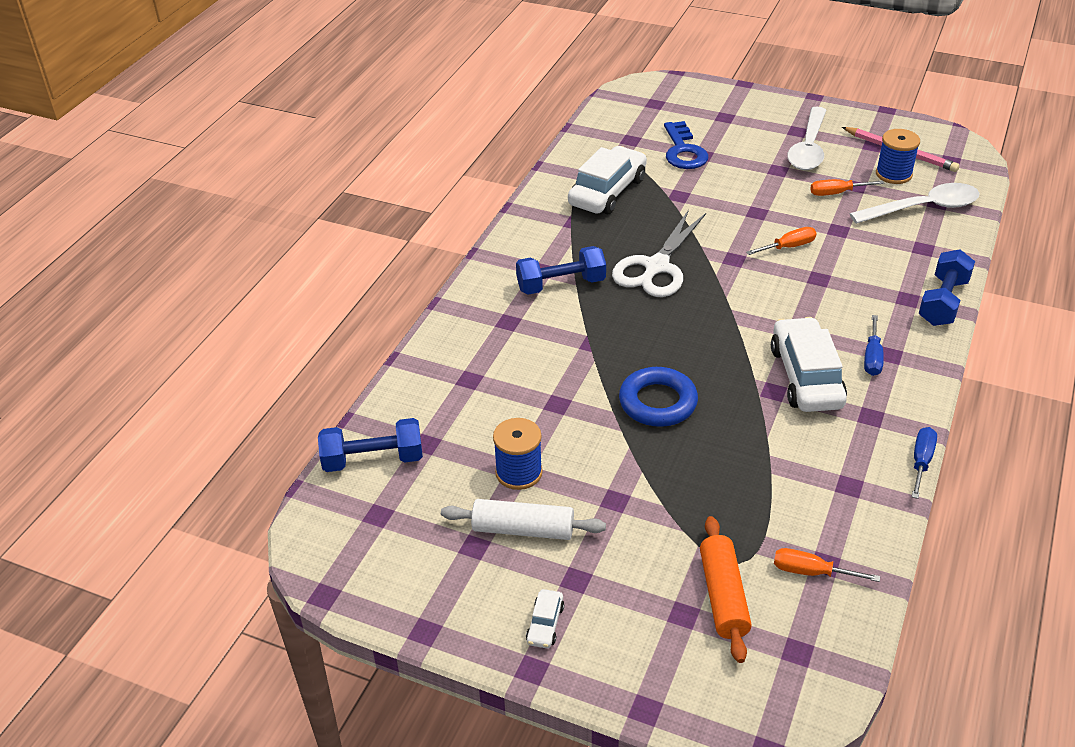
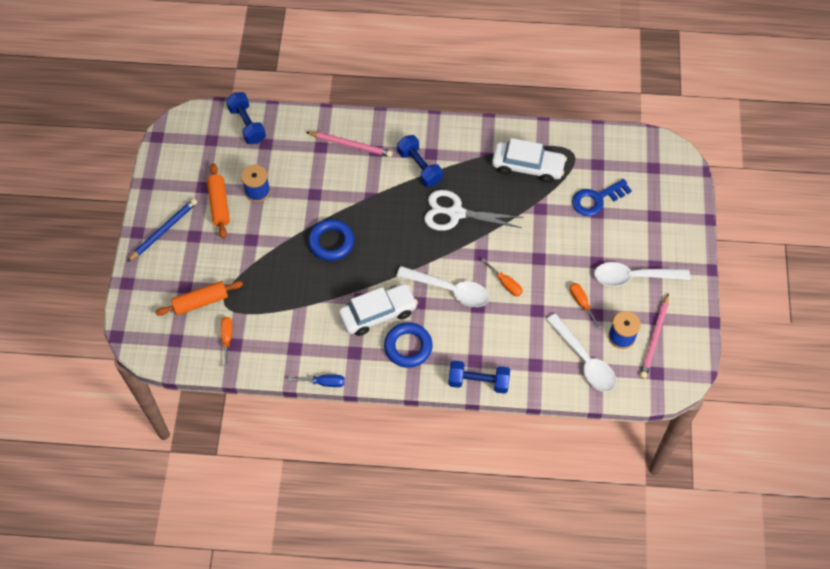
camera: 70 degrees right, 20 degrees up
white rolling pin [441,499,606,540] -> orange rolling pin [207,163,230,238]
white car [526,589,564,648] -> blue pencil [127,198,197,262]
blue screwdriver [864,315,884,376] -> blue ring [384,322,433,368]
none -> pink pencil [306,132,393,157]
none -> white spoon [397,266,490,307]

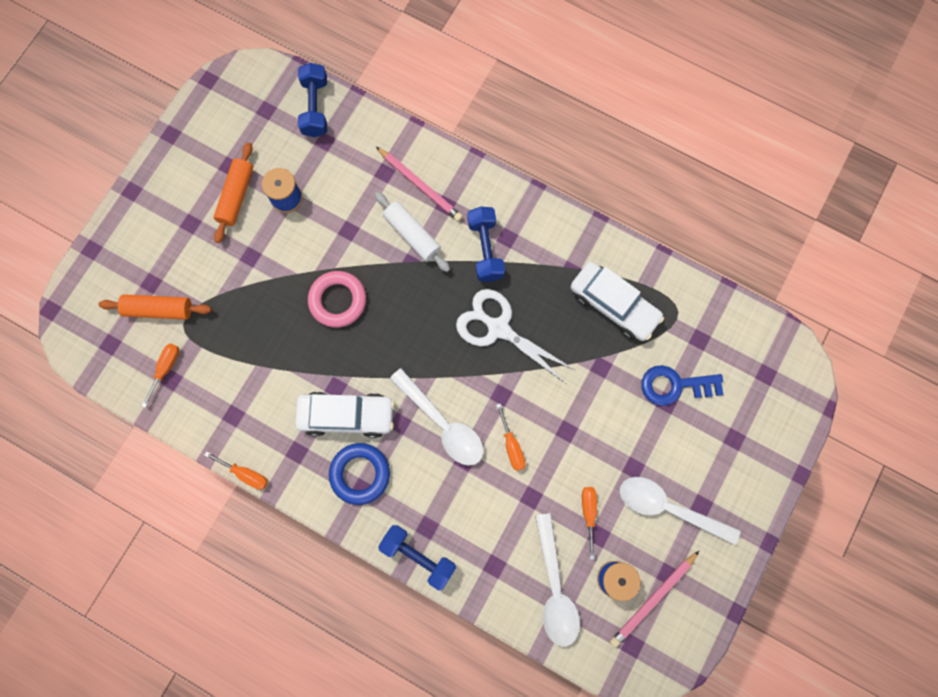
camera: 25 degrees right, 15 degrees up
blue pencil [127,198,197,262] -> none
blue screwdriver [288,374,345,387] -> orange screwdriver [204,451,268,490]
blue ring [308,219,354,261] -> pink ring [308,271,366,328]
none -> white rolling pin [374,192,450,272]

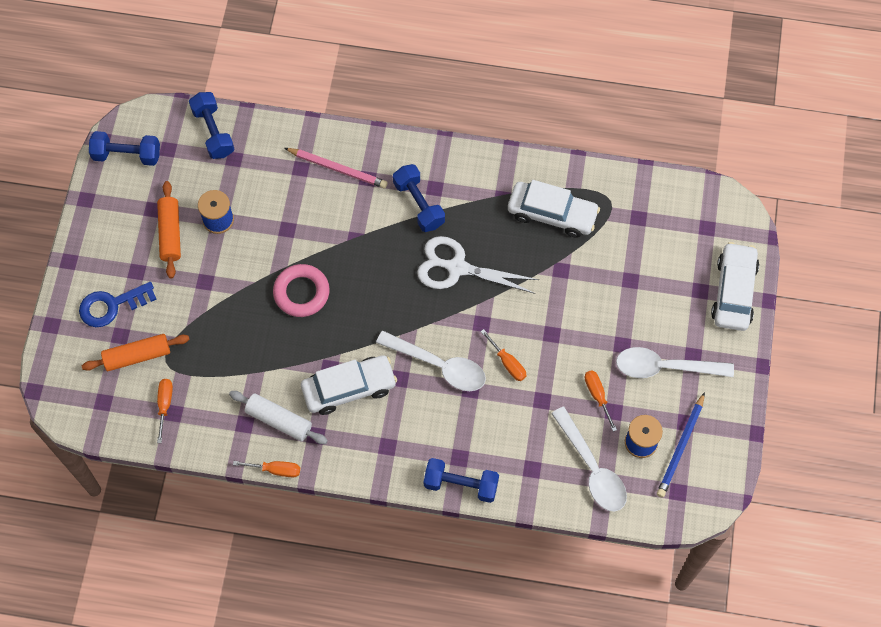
camera: 20 degrees left, 10 degrees down
blue ring [329,443,390,505] -> none
white rolling pin [374,192,450,272] -> white rolling pin moved to [229,391,328,444]
pink pencil [610,551,699,648] -> blue pencil [657,392,705,498]
blue key [642,365,724,406] -> blue key moved to [79,282,157,327]
none -> blue dumbbell [89,131,160,166]
none -> white car [711,242,759,331]

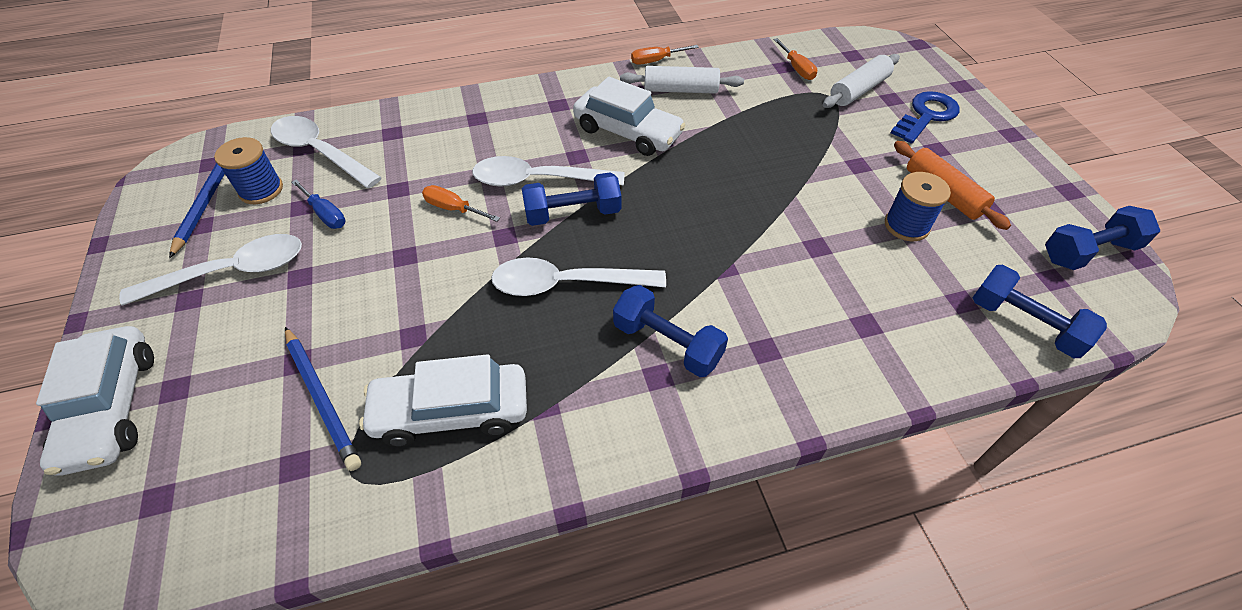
camera: 155 degrees right, 15 degrees down
orange rolling pin [82,334,190,371] -> white rolling pin [823,54,900,108]
pink ring [273,264,330,317] -> none
pink pencil [285,148,388,189] -> none
white car [301,355,397,415] -> white car turned 105 degrees counterclockwise [573,76,686,156]
white scissors [417,236,539,294] -> white spoon [491,257,666,296]
blue dumbbell [424,458,499,503] -> blue dumbbell moved to [522,172,621,226]
orange screwdriver [585,370,617,432] -> blue screwdriver [291,180,346,229]
none -> blue pencil [285,327,361,471]

